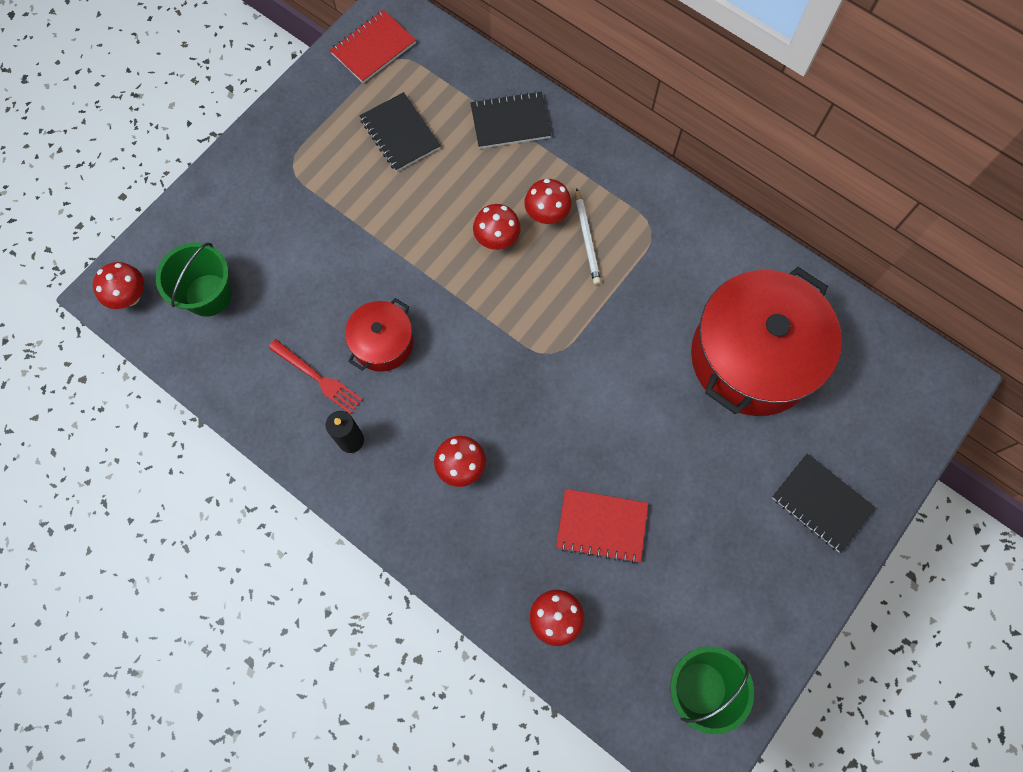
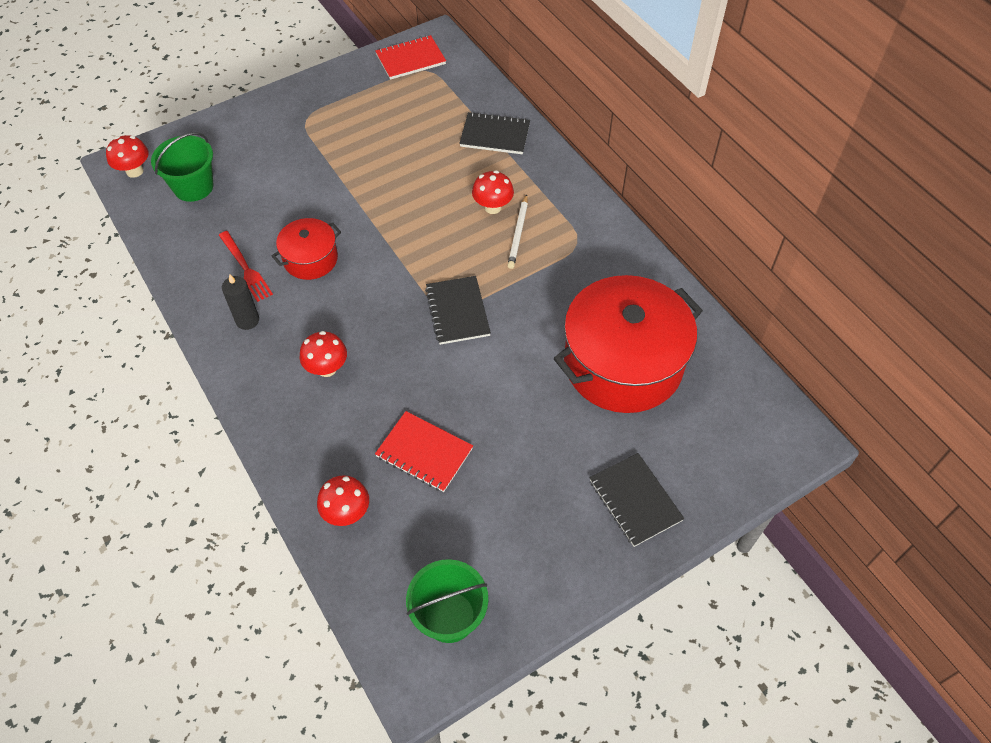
camera: 20 degrees right, 15 degrees down
black notebook [359,92,441,172] -> black notebook moved to [425,276,491,345]
red mushroom [473,204,521,250] -> none

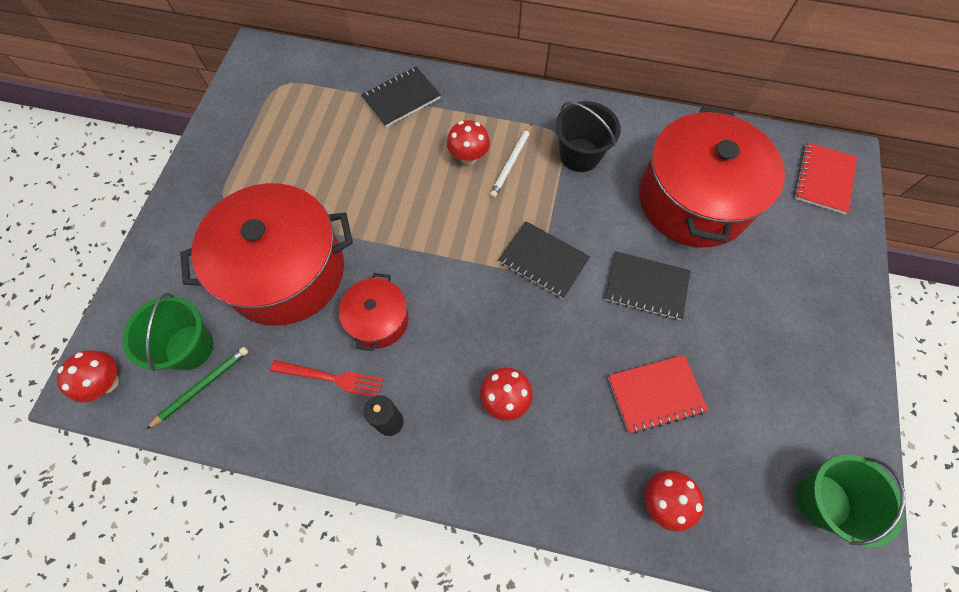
camera: 45 degrees left, 10 degrees up
red notebook [375,35,446,80] -> red notebook moved to [794,142,857,214]
white pencil [507,194,528,269] -> white pencil turned 60 degrees clockwise [490,124,532,198]
black notebook [590,453,684,547] -> black notebook moved to [605,251,691,320]
none -> green pencil [146,347,249,429]
none -> red pot [180,183,353,326]
none -> black bucket [555,101,621,172]

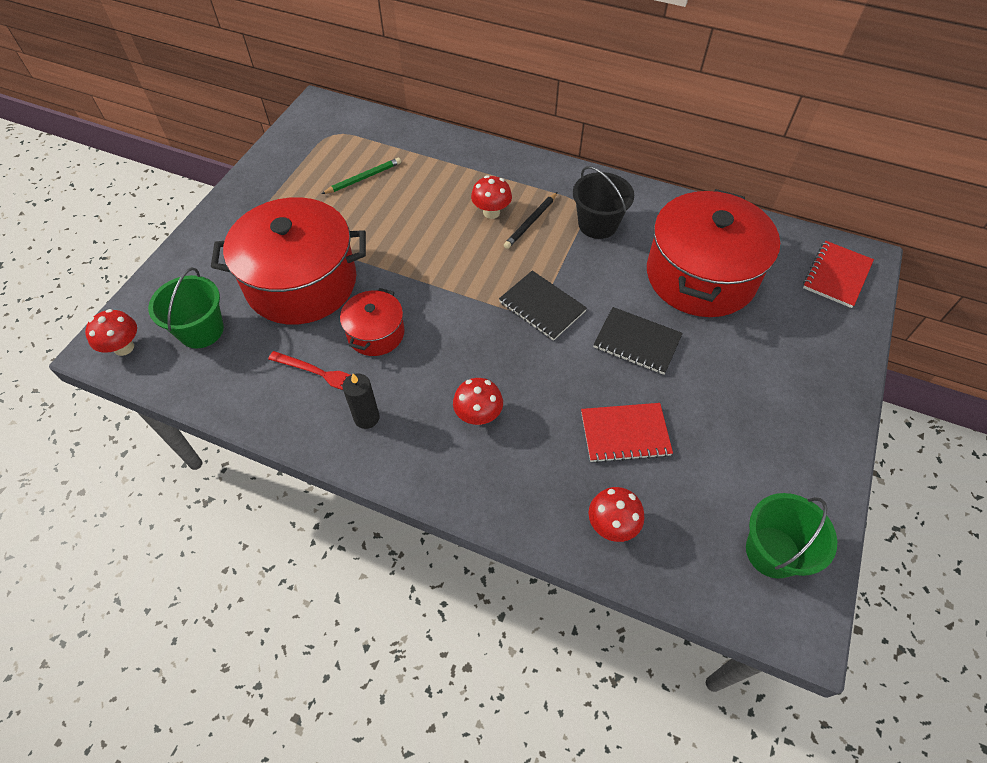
camera: 10 degrees right, 10 degrees down
green pencil [146,347,249,429] -> green pencil moved to [321,157,401,194]
black notebook [361,67,441,128] -> none
white pencil [490,124,532,198] -> black pencil [504,192,557,249]

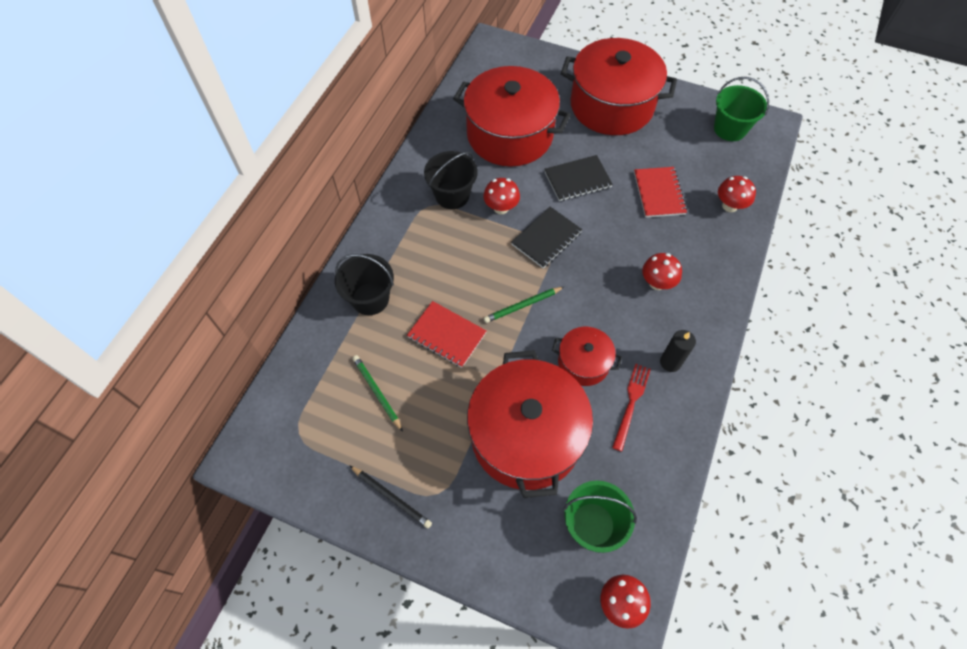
camera: 90 degrees left, 5 degrees up
red mushroom [471,175,512,219] -> red mushroom moved to [483,178,520,214]
black pencil [504,192,557,249] -> black pencil moved to [350,466,432,528]
black notebook [593,307,683,375] -> black notebook turned 45 degrees clockwise [544,155,613,201]
red notebook [803,241,874,308] -> red notebook moved to [407,301,487,368]
none -> black bucket [335,254,394,315]
none -> green pencil [484,287,564,323]
none -> red pot [561,38,677,135]

